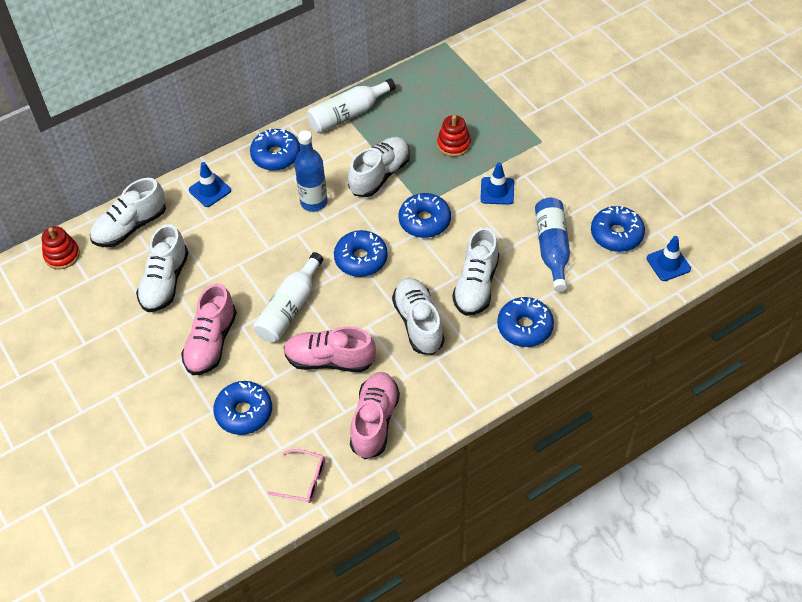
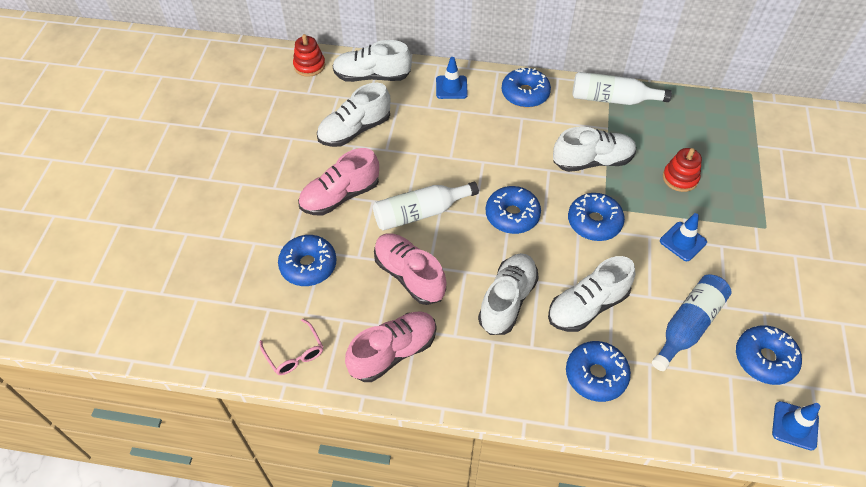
camera: 40 degrees right, 0 degrees up
blue bottle [294,130,328,212] -> none

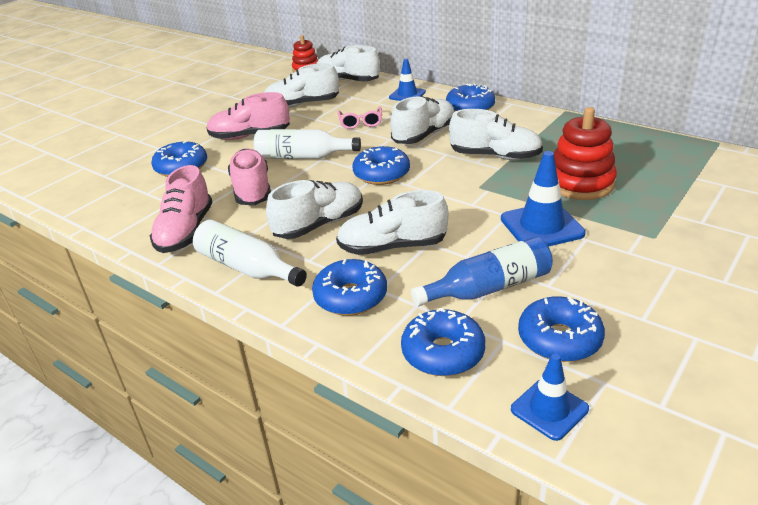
camera: 30 degrees right, 20 degrees down
pink glasses [260,319,323,375] -> pink glasses moved to [338,106,382,129]
pink shoe [345,311,436,382] -> pink shoe turned 105 degrees clockwise [150,165,212,253]
blue donut [568,193,625,241] -> blue donut moved to [401,308,486,376]
white bottle [572,72,672,105] -> white bottle moved to [193,220,307,287]
blue traffic cone [660,213,707,261] -> blue traffic cone [501,151,586,247], size x1.55
red stacking toy [663,148,702,192] -> red stacking toy [554,107,617,200], size x1.62
none -> white shoe [390,96,455,144]

